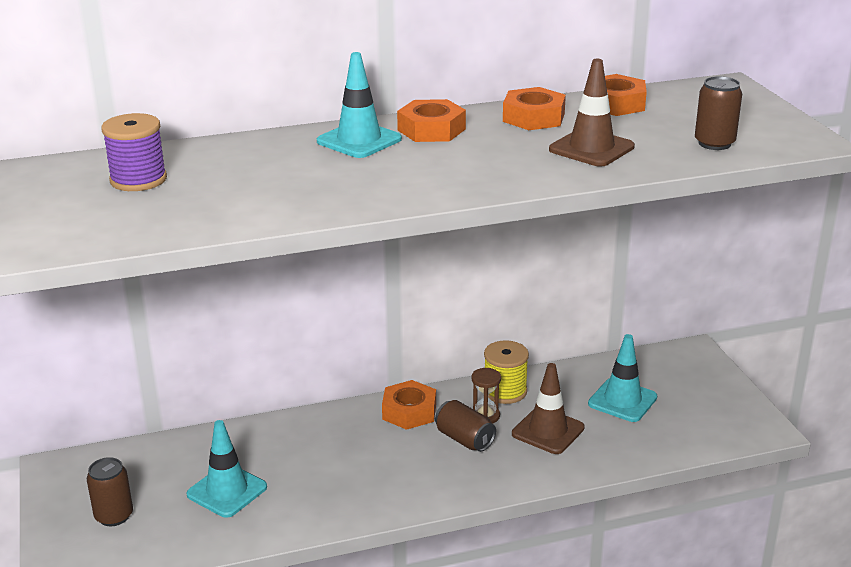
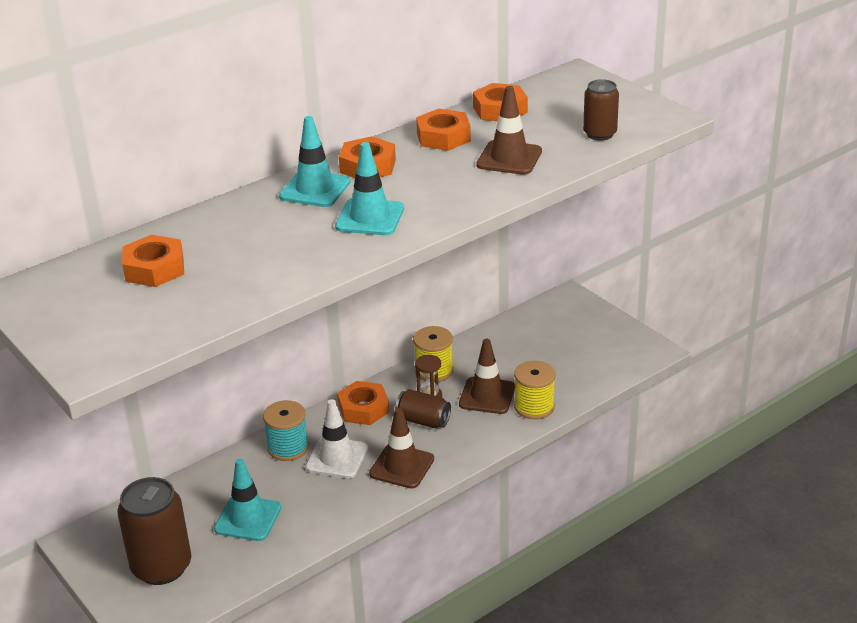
camera: 20 degrees left, 5 degrees up
brown can [86,457,133,527] -> brown can [117,477,191,585], size x1.74
purple spool [101,113,167,191] -> orange nut [122,235,184,287]
turquoise traffic cone [588,334,657,422] -> turquoise traffic cone moved to [335,142,404,235]
none -> turquoise spool [263,400,309,461]
none -> white traffic cone [305,399,368,478]
none -> brown traffic cone [369,407,434,489]
none -> yellow spool [514,361,555,419]

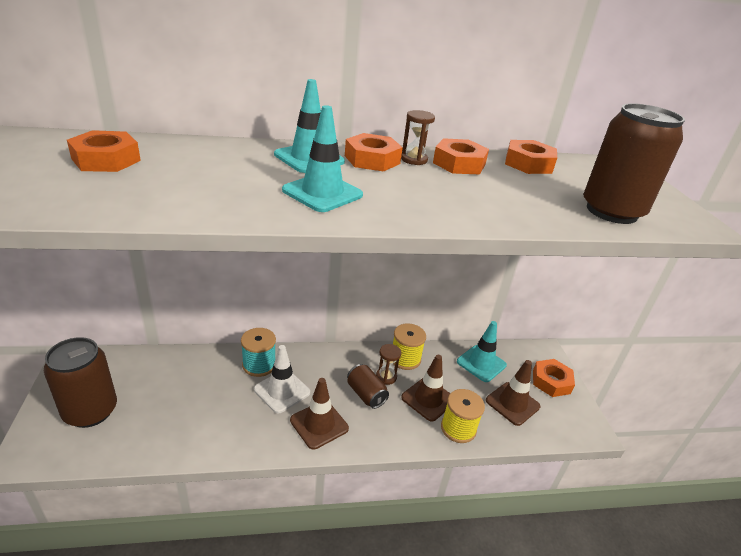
camera: 25 degrees right, 0 degrees up
turquoise traffic cone [214,459,281,541] -> turquoise traffic cone moved to [457,321,507,382]
orange nut [337,381,389,425] -> orange nut moved to [533,359,575,397]
brown traffic cone [476,86,542,175] -> brown traffic cone moved to [486,360,540,426]
brown can [583,79,619,141] -> brown can [583,103,685,224], size x1.74
none -> brown hourglass [401,110,435,165]

